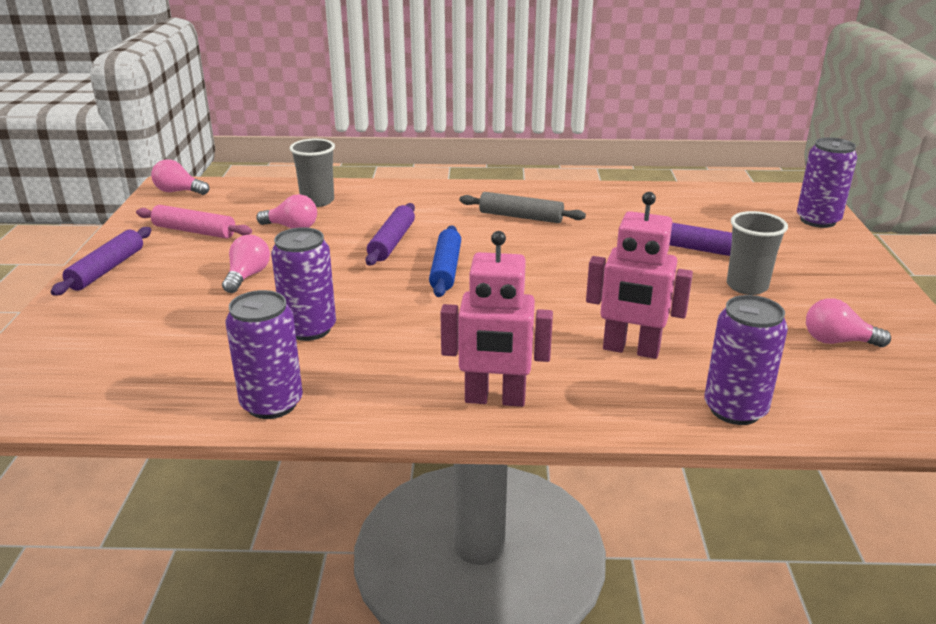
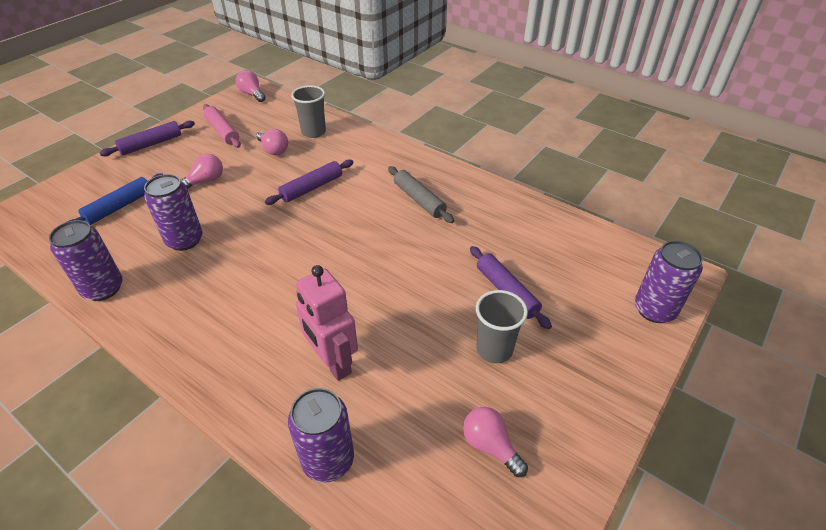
camera: 35 degrees right, 15 degrees up
blue rolling pin [429,225,461,297] -> blue rolling pin moved to [67,174,163,225]
pink robot [440,231,553,407] -> none

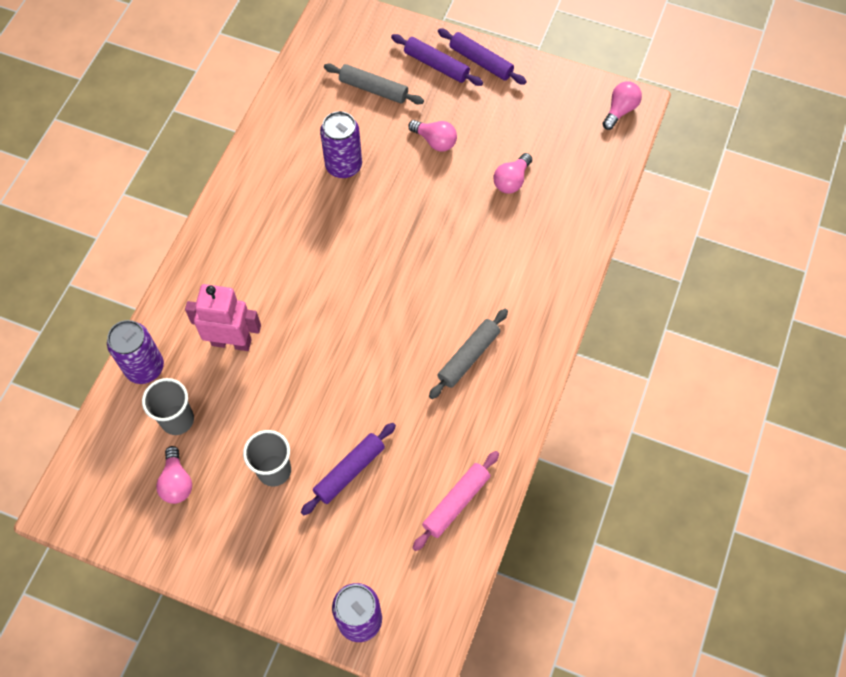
camera: 75 degrees right, 20 degrees up
purple can [49,220,123,301] -> none
blue rolling pin [67,174,163,225] -> grey rolling pin [324,64,424,104]
pink rolling pin [203,104,241,148] -> pink rolling pin moved to [413,451,499,551]
purple rolling pin [265,159,354,205] -> purple rolling pin moved to [391,34,483,86]
grey cup [291,85,326,138] -> grey cup moved to [142,378,194,435]
pink robot [296,265,358,381] -> pink robot turned 60 degrees clockwise [185,284,261,351]
pink light bulb [463,407,528,477] -> pink light bulb turned 135 degrees clockwise [156,446,192,504]

